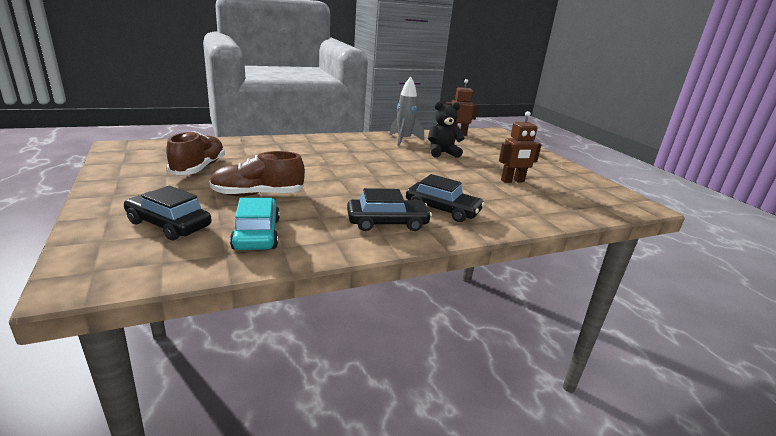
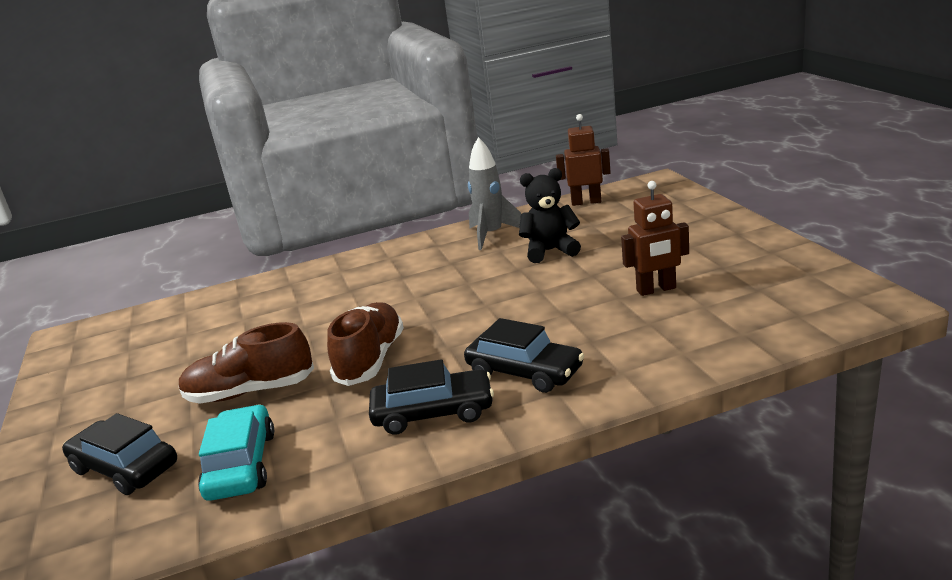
camera: 10 degrees right, 0 degrees up
brown shoe [166,131,225,175] -> brown shoe moved to [327,302,404,386]

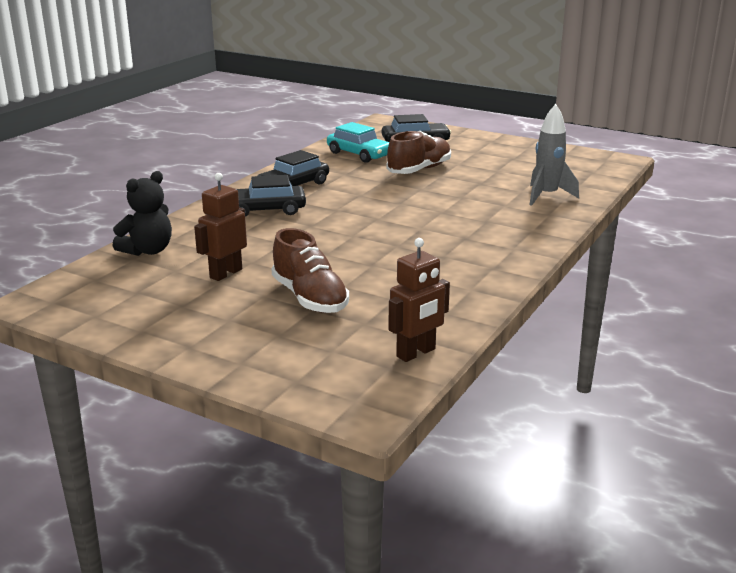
camera: 135 degrees right, 0 degrees up
brown shoe [327,302,404,386] -> brown shoe moved to [272,228,349,313]
grey rocket [468,137,521,250] -> grey rocket moved to [529,104,579,206]
black teddy bear [519,168,581,263] -> black teddy bear moved to [113,171,172,256]

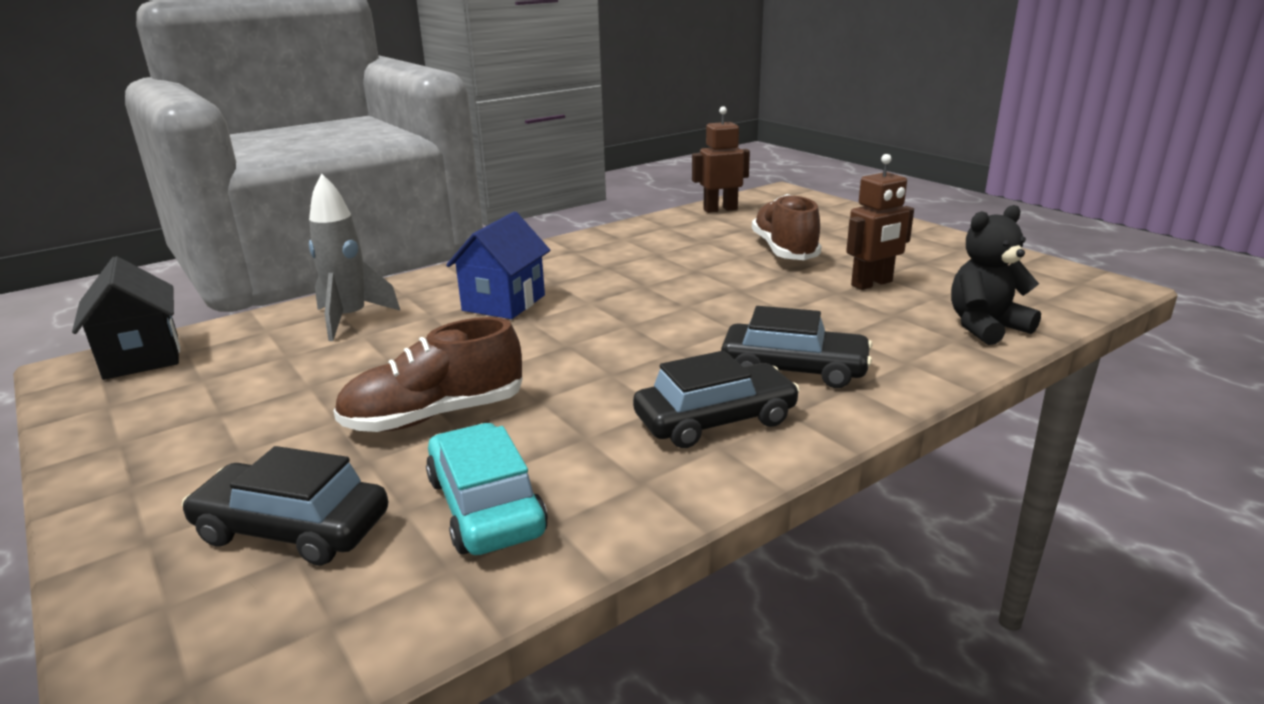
camera: 155 degrees left, 0 degrees up
none -> black house [72,256,180,380]
none -> blue house [446,212,550,319]

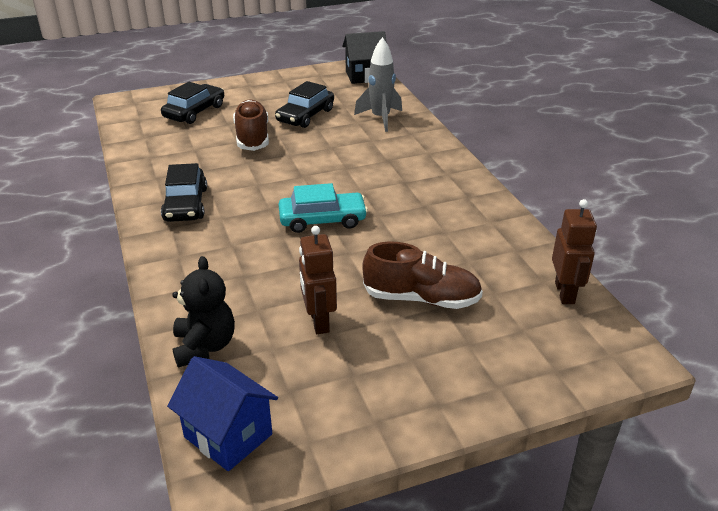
camera: 105 degrees right, 10 degrees up
turquoise car [426,423,548,555] -> turquoise car moved to [278,183,368,233]
blue house [446,212,550,319] -> blue house moved to [167,356,278,471]
black car [721,306,872,388] -> black car moved to [275,81,334,128]

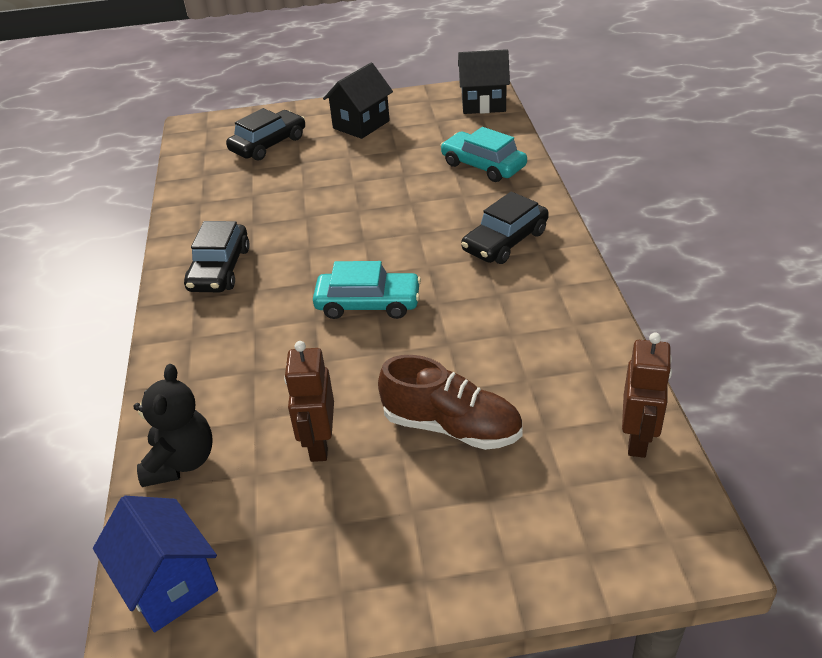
camera: 15 degrees right, 5 degrees up
brown shoe [233,100,269,151] -> none
black car [275,81,334,128] -> black car moved to [461,191,549,264]
grey rocket [354,37,402,132] -> turquoise car [440,127,527,182]
none -> black house [323,63,393,139]

